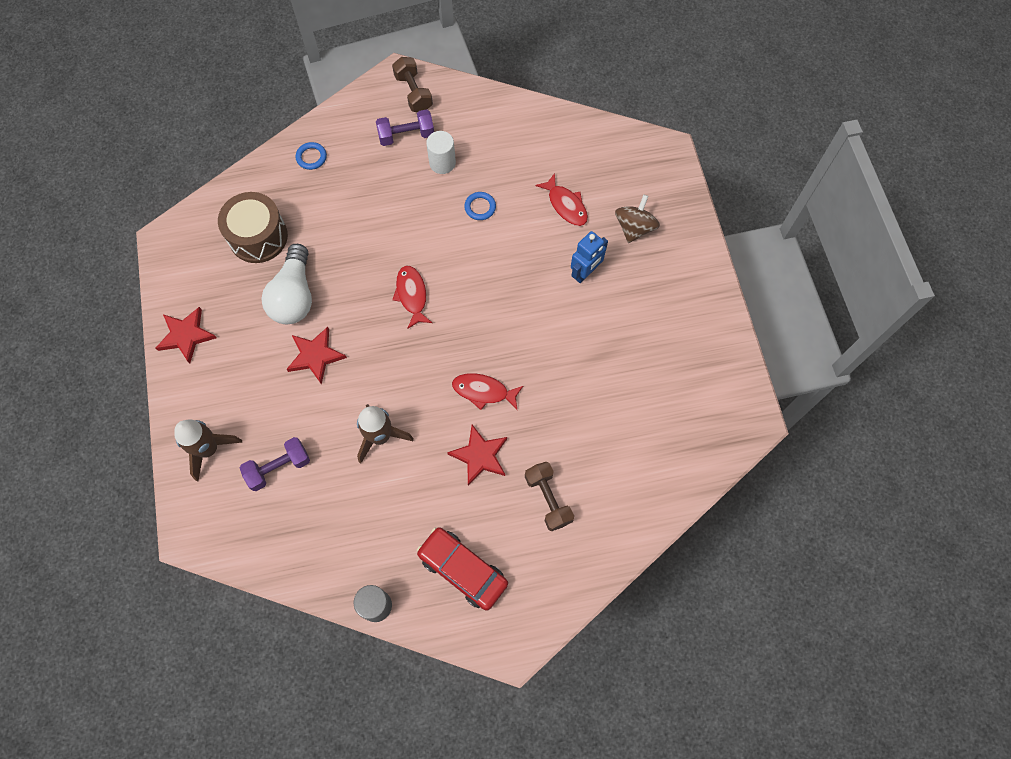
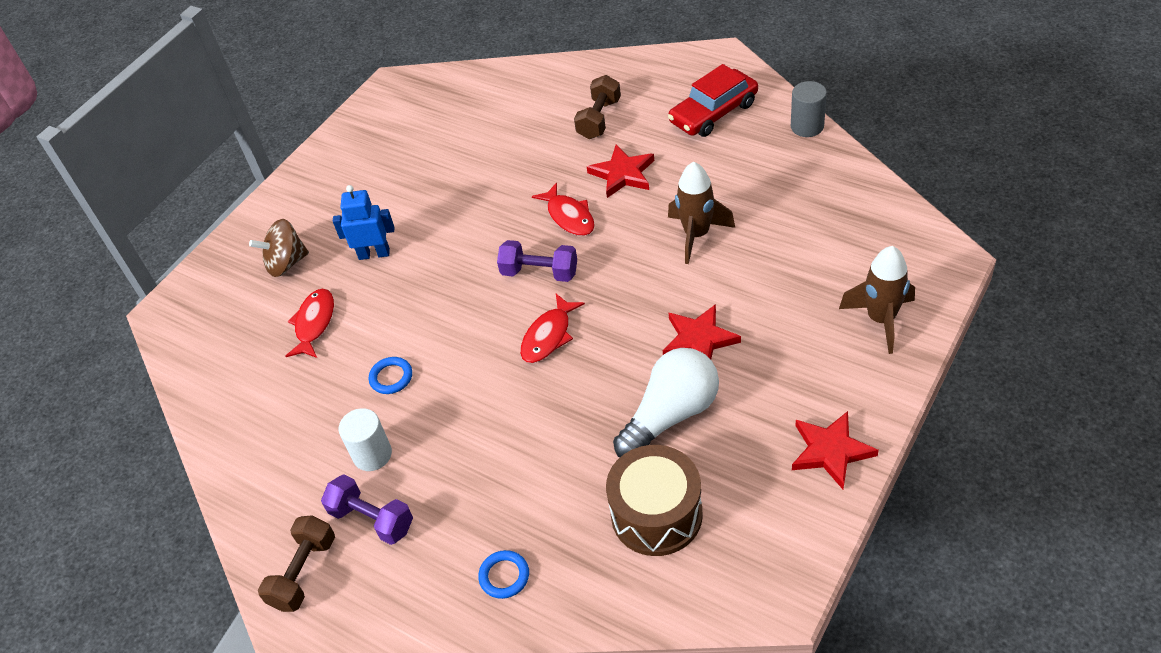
camera: 130 degrees left, 20 degrees down
purple dumbbell [240,437,310,491] -> purple dumbbell moved to [497,240,577,282]
red car [417,527,508,611] -> red car turned 60 degrees clockwise [668,64,758,137]

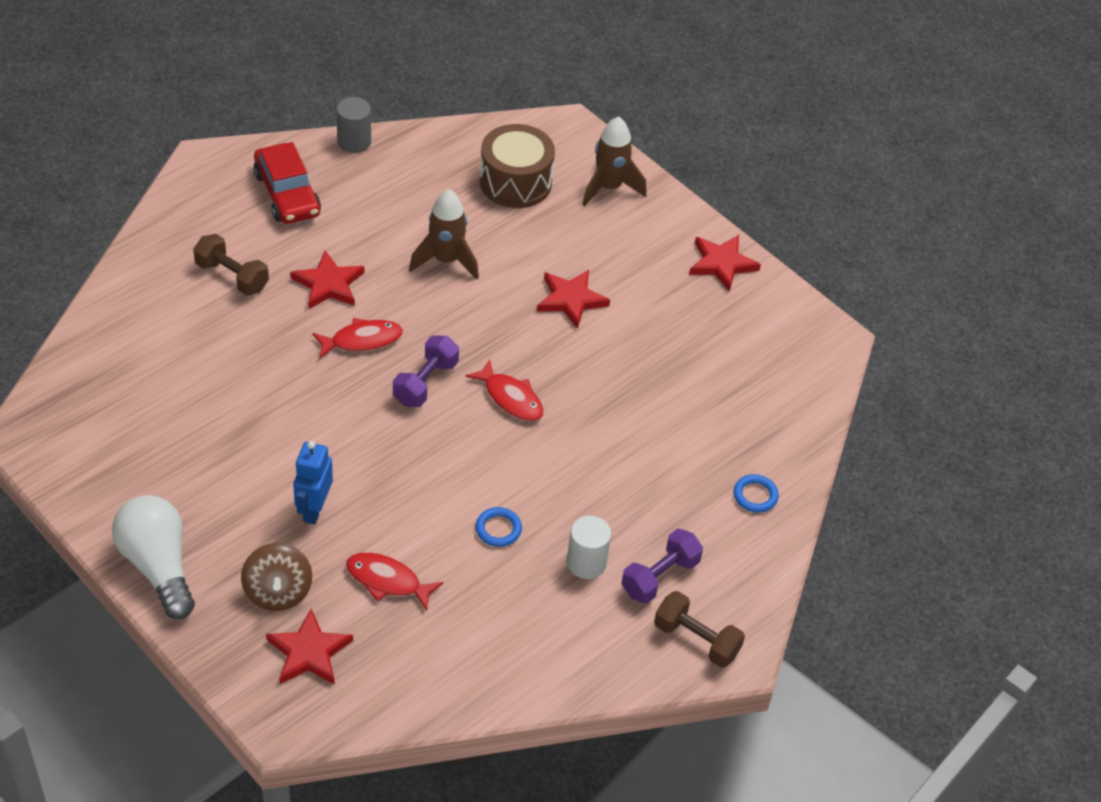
camera: 85 degrees left, 0 degrees up
brown drum [606,445,703,556] -> brown drum moved to [480,124,555,208]
white light bulb [613,348,719,457] -> white light bulb moved to [112,495,195,619]
none -> red star [266,608,353,685]

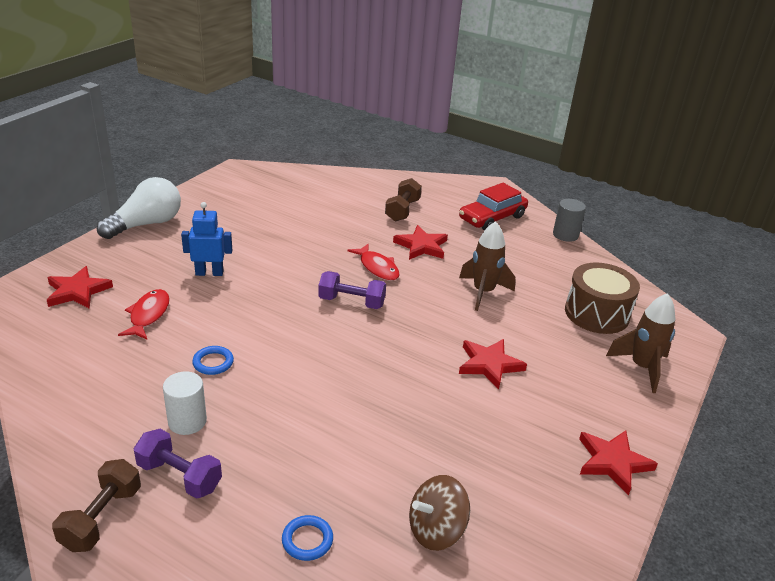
camera: 75 degrees right, 15 degrees down
brown spinning top [241,543,312,611] -> brown spinning top moved to [409,475,470,551]
red fish [465,359,543,421] -> none

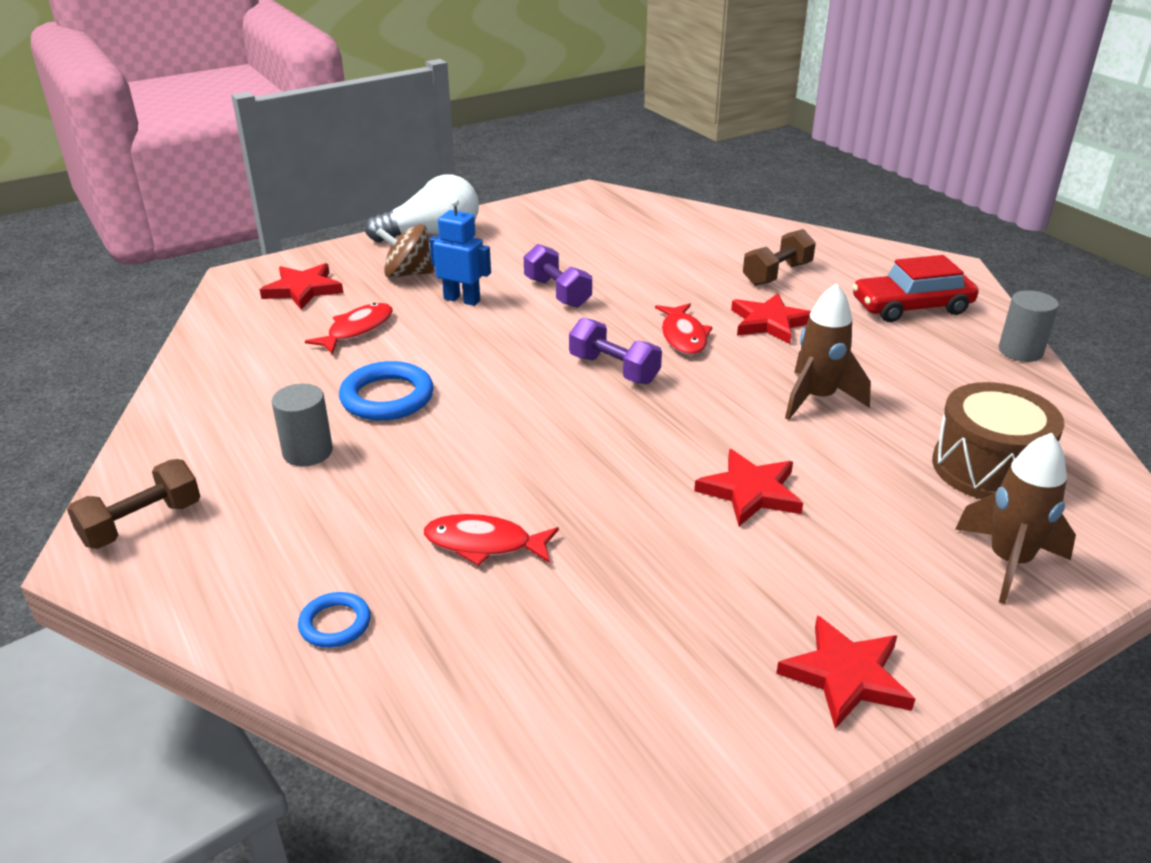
camera: 30 degrees right, 0 degrees up
purple dumbbell [133,429,222,499] -> purple dumbbell moved to [524,244,592,308]
white cylinder [163,371,207,435] -> grey cylinder [271,383,333,466]
blue ring [192,346,234,375] -> blue ring [339,361,434,421], size x1.74
brown spinning top [409,475,470,551] -> brown spinning top moved to [376,224,435,278]
none -> red fish [424,514,559,566]

